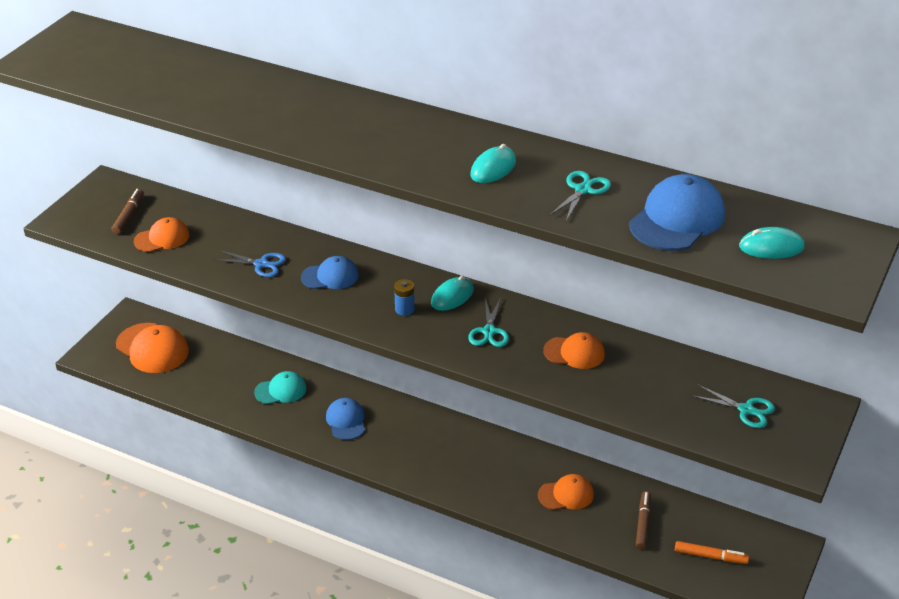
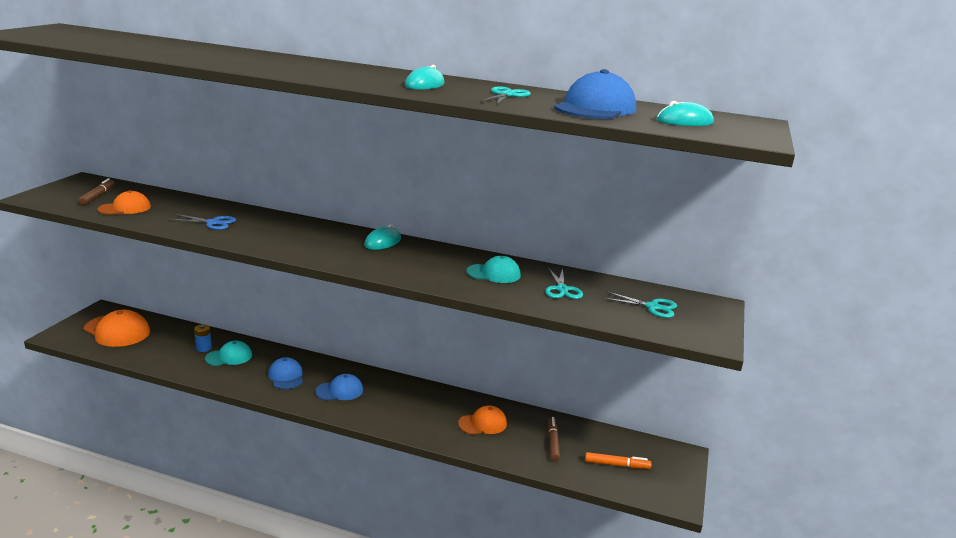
camera: 10 degrees left, 15 degrees down
blue cap [301,256,359,289] -> blue cap moved to [315,374,363,401]
blue battery [394,279,415,316] -> blue battery moved to [194,324,212,352]
turquoise scissors [468,298,509,347] -> turquoise scissors moved to [545,268,583,299]
orange cap [543,332,605,369] -> turquoise cap [466,256,521,283]

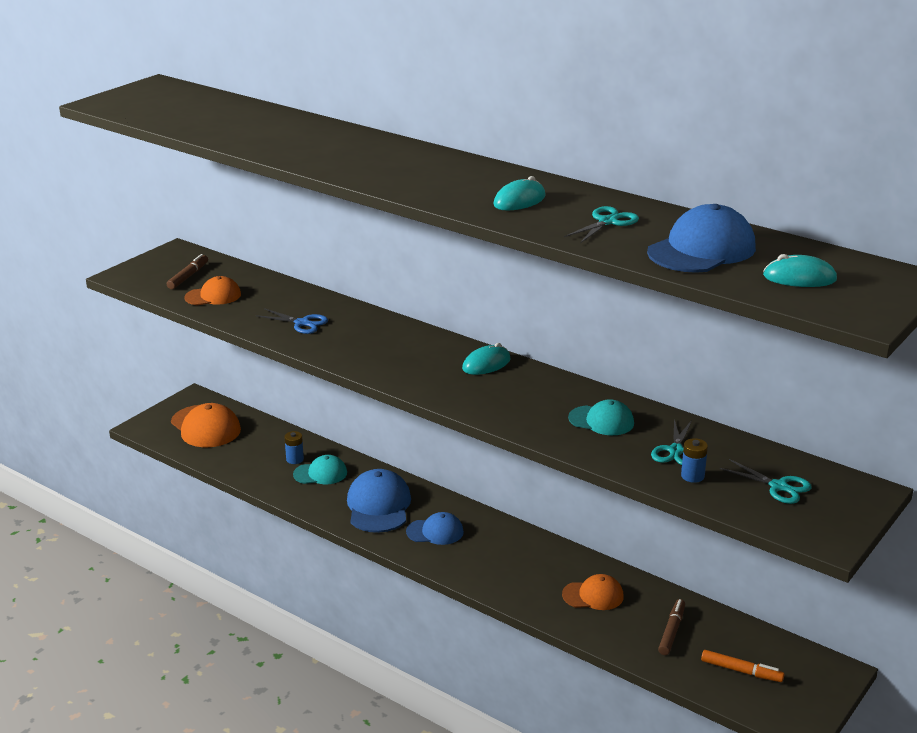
camera: 20 degrees right, 5 degrees up
blue cap [268,357,303,389] -> blue cap [347,469,411,533], size x1.60
none -> blue battery [681,438,708,483]

